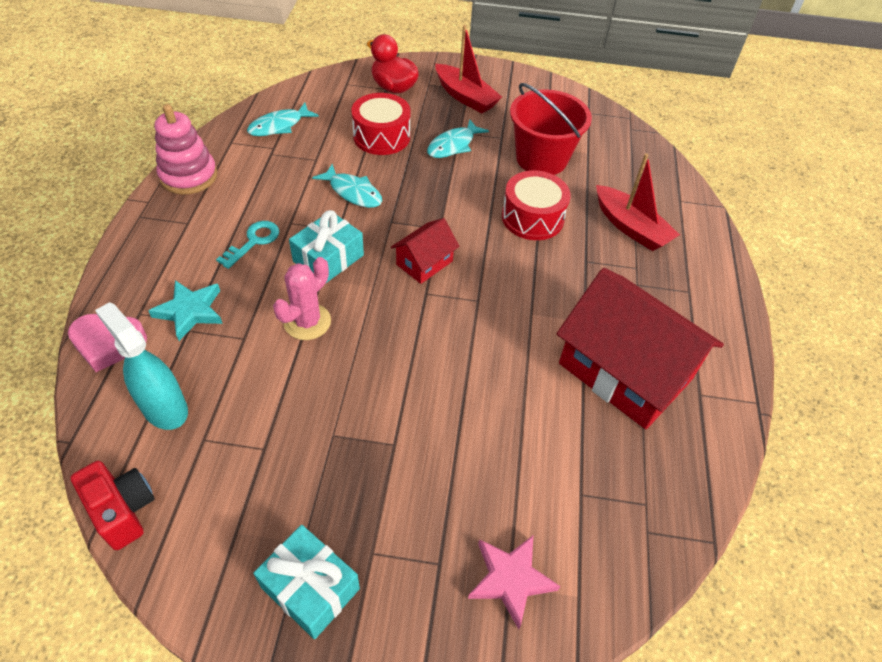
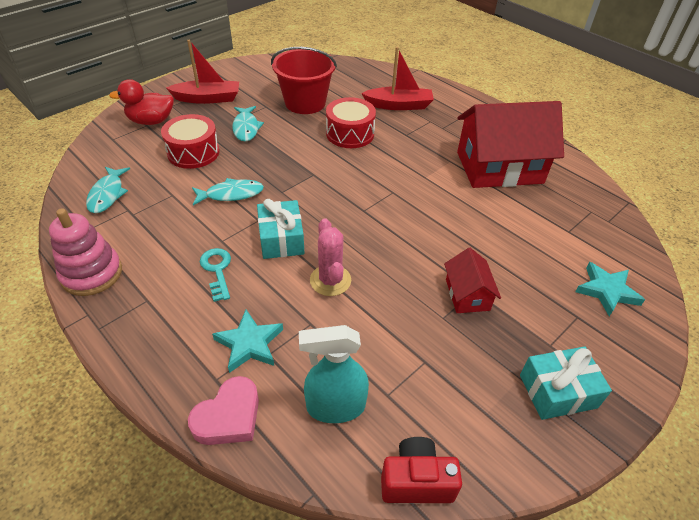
camera: 50 degrees left, 5 degrees down
red house [391,218,460,284] -> red house moved to [444,248,501,313]
pink star [468,536,561,629] -> turquoise star [575,262,645,316]

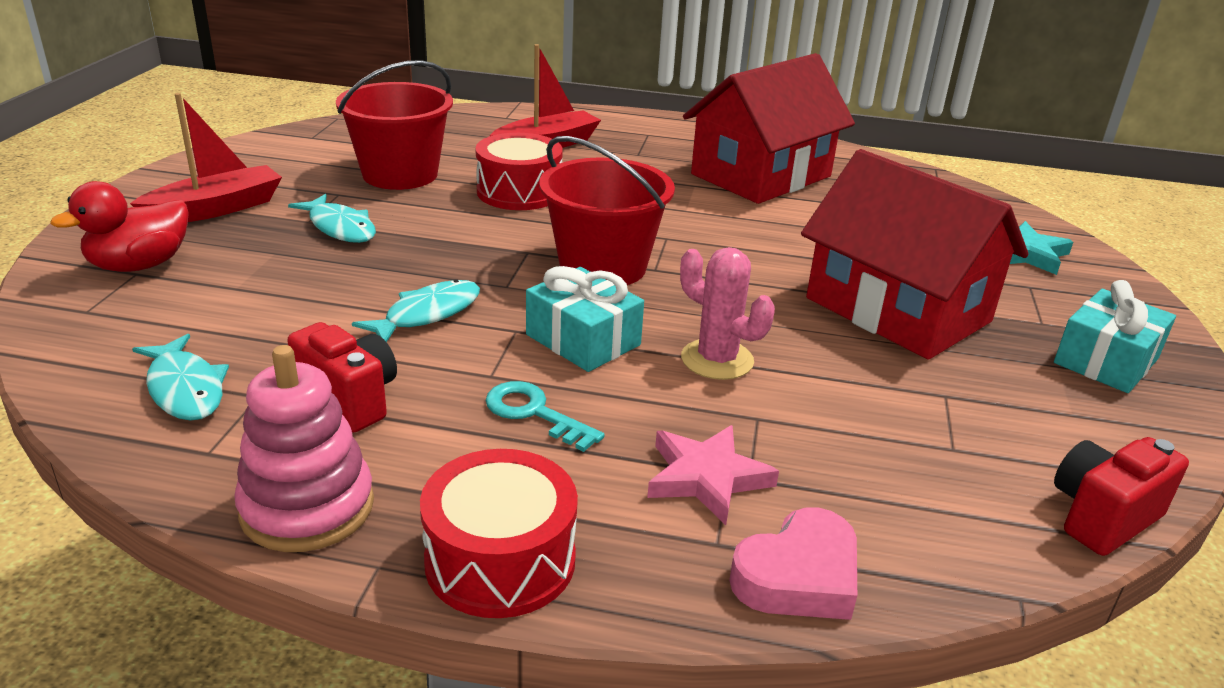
camera: 35 degrees left, 15 degrees down
red drum [161,114,219,169] -> red drum moved to [420,449,578,618]
pink heart [188,376,259,445] -> pink heart turned 45 degrees clockwise [729,508,857,620]
turquoise star [212,309,283,373] -> pink star [647,425,779,525]
turquoise spray bottle [299,325,369,423] -> none
red house [444,248,501,313] -> red house [801,149,1029,360], size x2.11
none -> red camera [287,322,397,433]
none -> red bucket [539,136,675,285]

